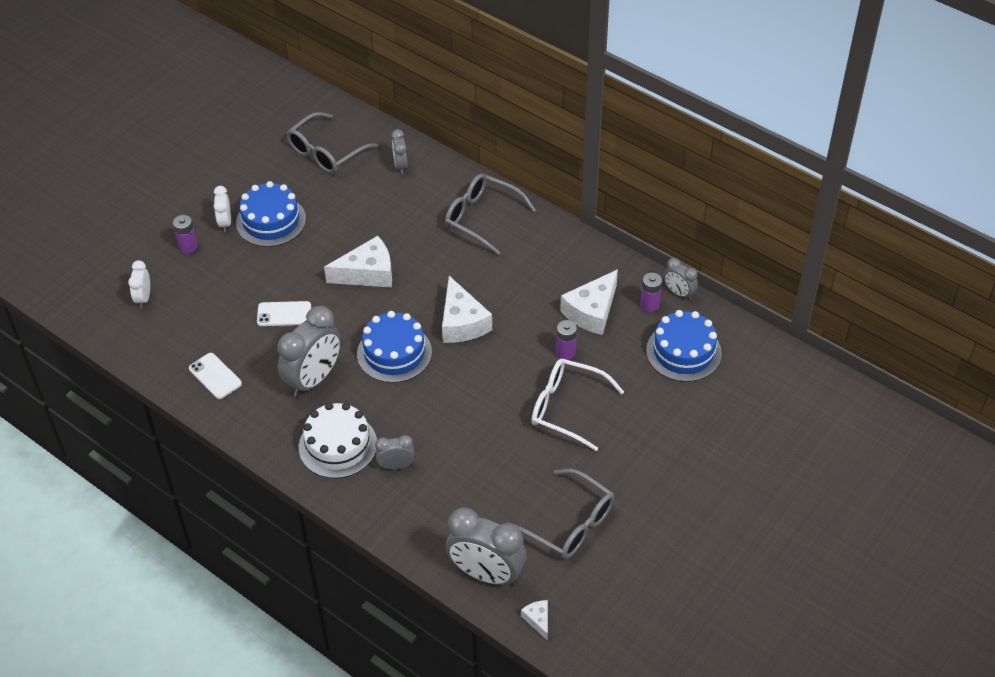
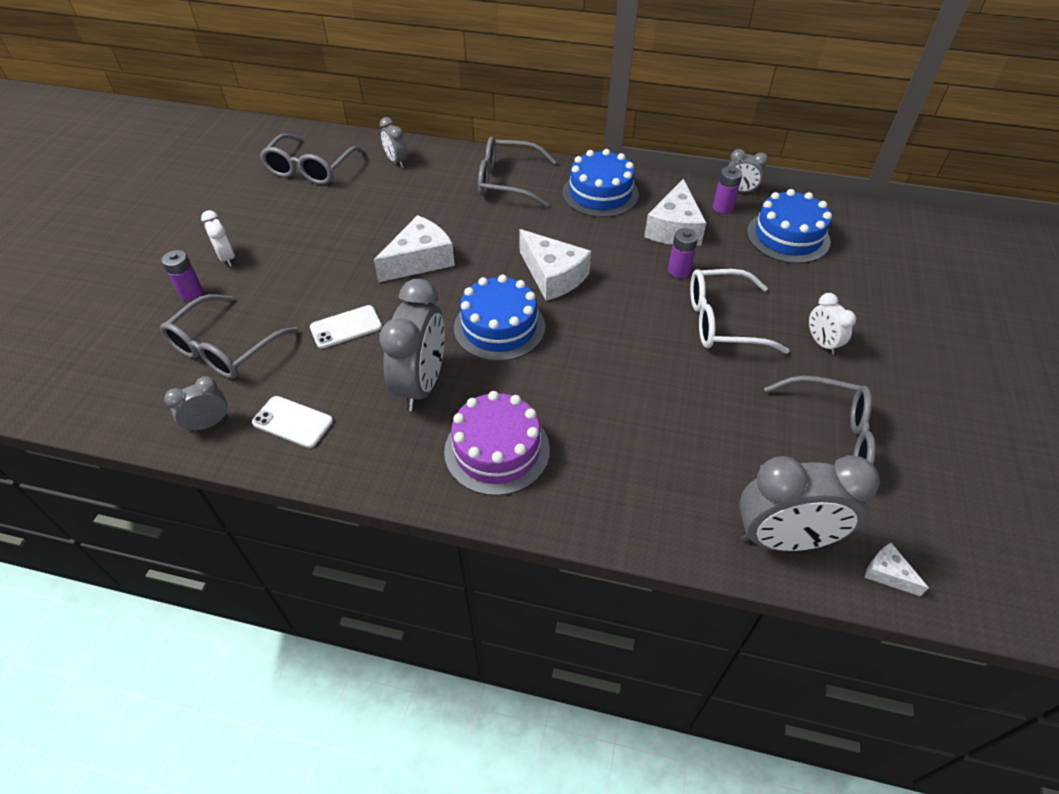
camera: 25 degrees left, 0 degrees up
white clock [128,260,150,308] -> white clock moved to [809,293,856,355]
blue cake [236,181,306,247] -> blue cake moved to [562,149,639,217]
white cake [299,403,377,479] -> purple cake [444,391,550,496]
grey clock [375,435,415,470] -> grey clock moved to [164,376,228,433]
none -> grey glasses [160,294,299,379]

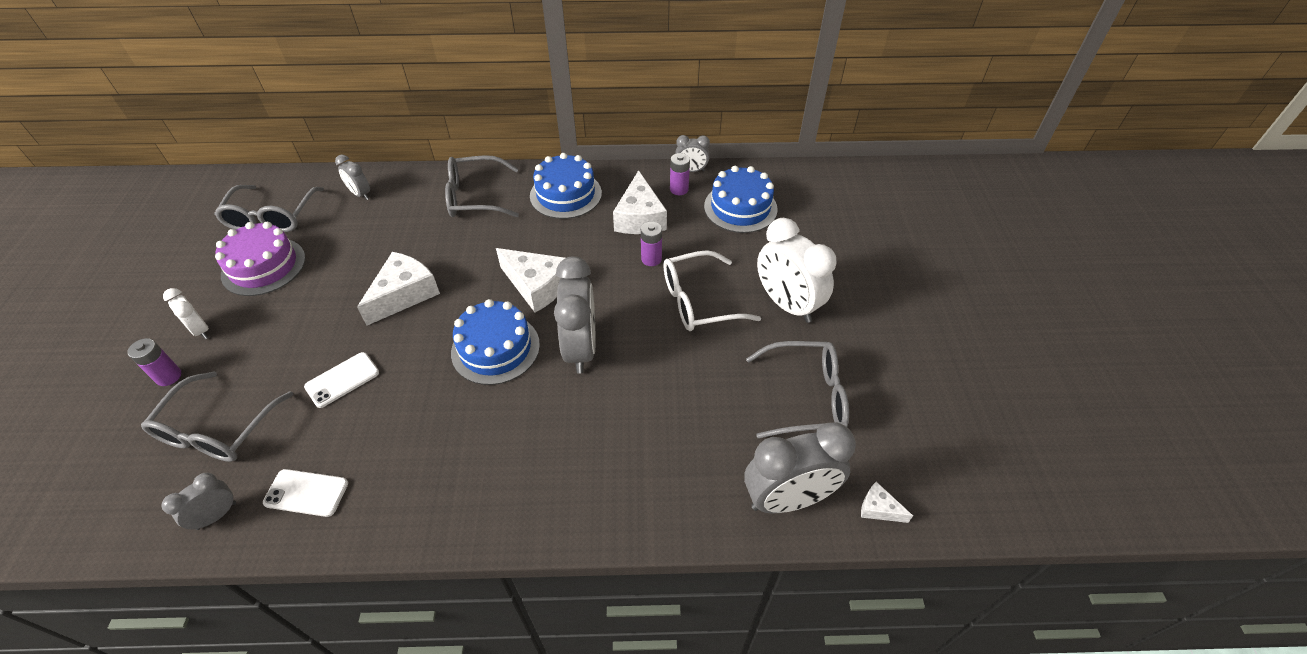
camera: 15 degrees left, 0 degrees up
grey clock [379,279,445,411] -> grey clock moved to [554,256,596,374]
purple cake [444,391,550,496] -> purple cake moved to [215,222,306,296]
white clock [809,293,856,355] -> white clock [757,218,836,323], size x1.96

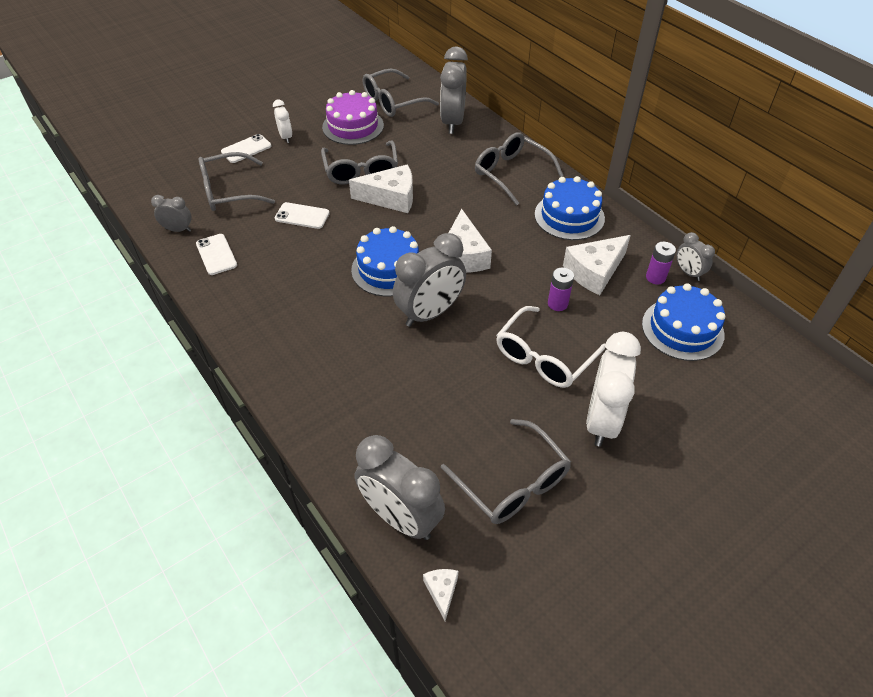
camera: 55 degrees right, 0 degrees up
purple battery [127,338,181,386] -> white phone [221,134,271,163]
white clock [163,288,209,339] -> white clock turned 150 degrees clockwise [273,100,292,143]
grey clock [335,155,370,200] -> grey clock [440,46,468,134], size x1.96
white glasses [663,250,761,331] -> white glasses turned 90 degrees counterclockwise [496,306,606,388]
none -> grey glasses [321,140,398,184]

